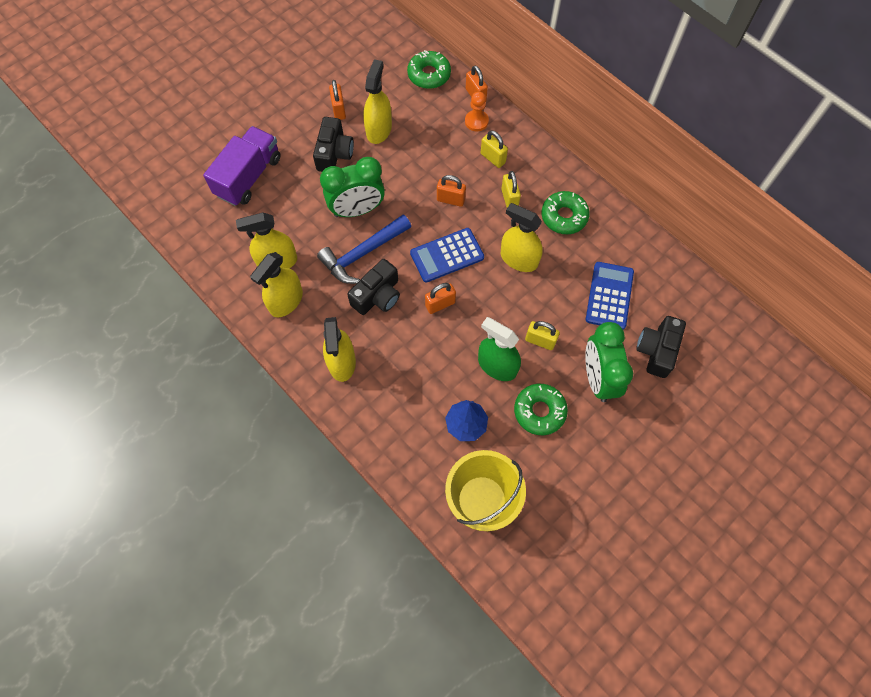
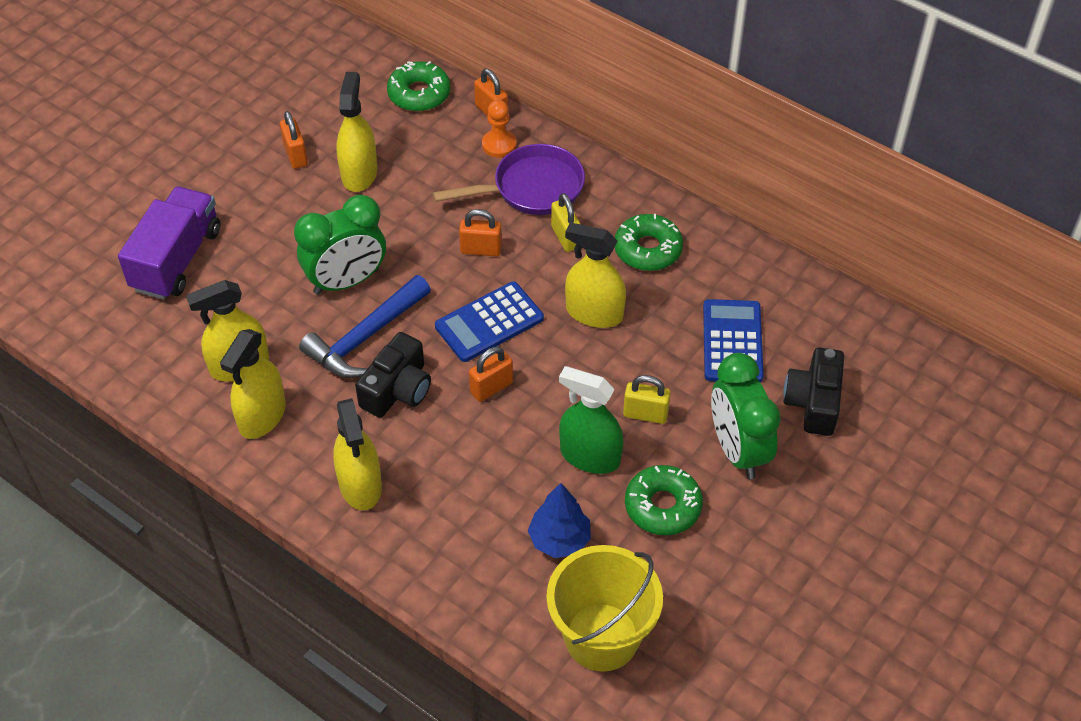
camera: 10 degrees left, 15 degrees down
black camera [313,117,354,172] -> none
yellow padlock [481,130,508,168] -> purple pan [433,144,585,215]

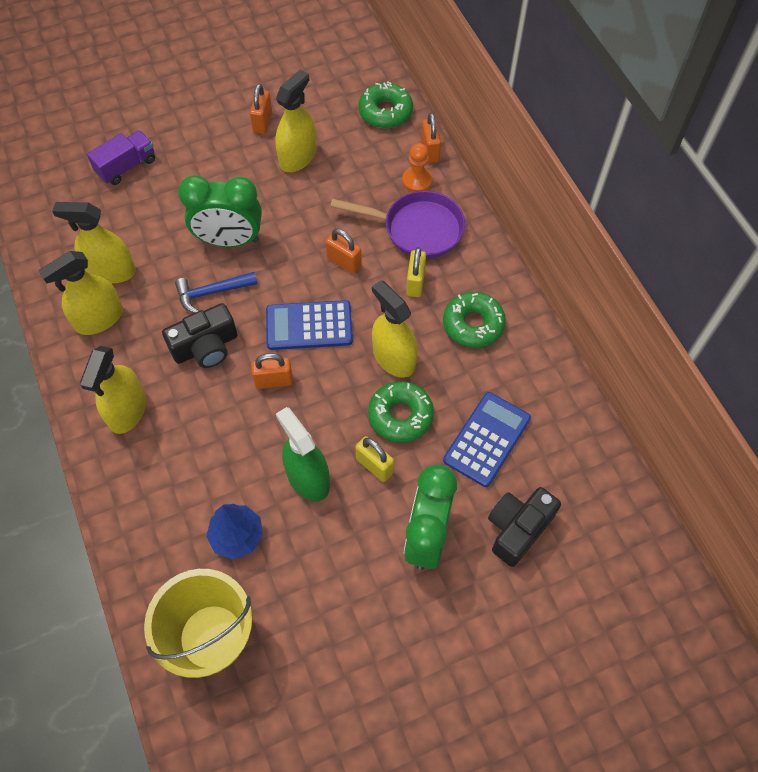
camera: 30 degrees right, 10 degrees up
purple truck [118,186,220,299] -> purple truck [87,130,155,185], size x0.64
blue hammer [299,275,431,378] -> blue hammer [175,272,258,313], size x0.66
green donut [625,465,703,536] -> green donut moved to [368,381,434,443]

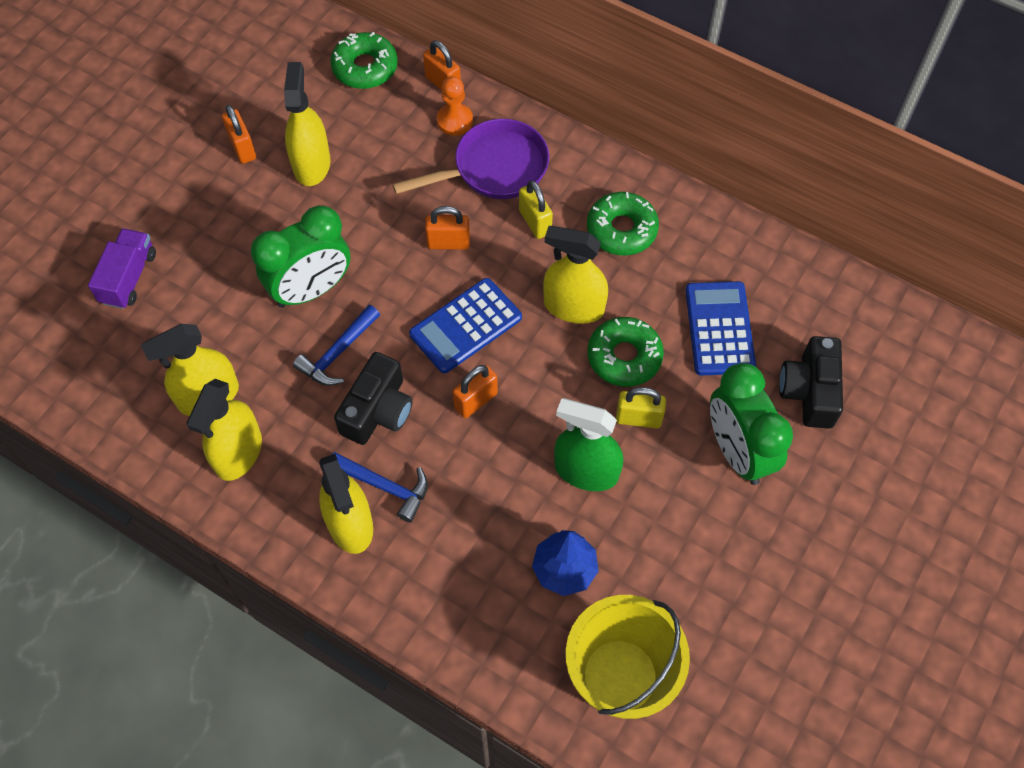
camera: 35 degrees left, 0 degrees up
none -> blue hammer [332,452,428,522]

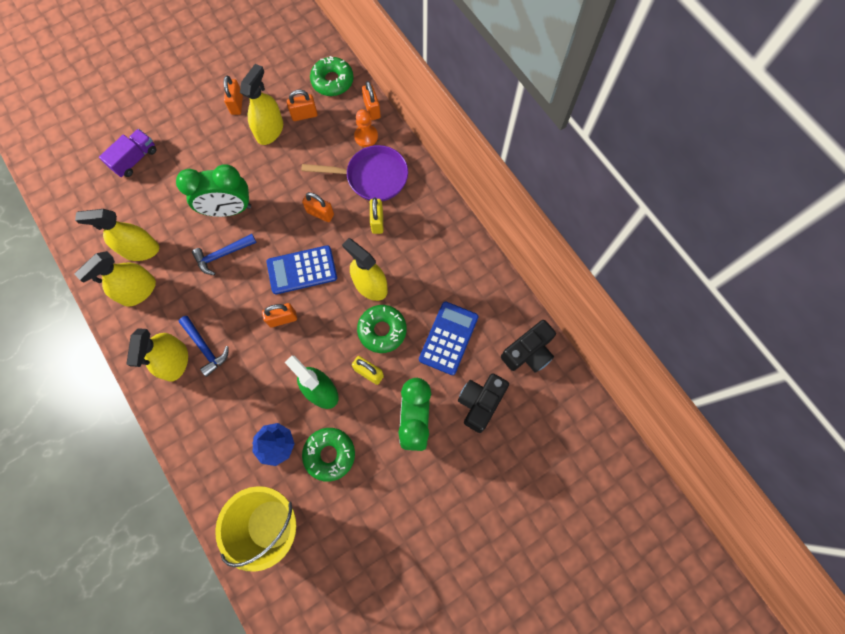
camera: 25 degrees right, 10 degrees up
black camera [334,352,413,445] -> black camera moved to [501,320,556,373]
green donut [587,192,659,255] -> green donut moved to [302,428,355,481]
none -> orange padlock [287,90,317,121]

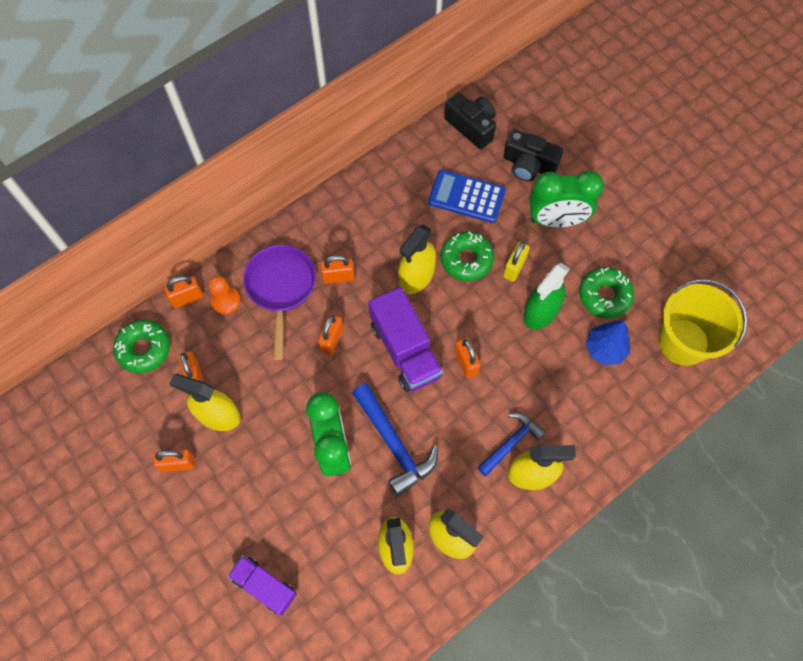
camera: 95 degrees left, 5 degrees down
blue hammer [192,234,257,275] -> blue hammer [352,383,438,496], size x1.51
blue calculator [267,245,337,295] -> purple truck [369,287,443,392]
yellow padlock [370,198,383,234] -> orange padlock [320,255,355,284]

